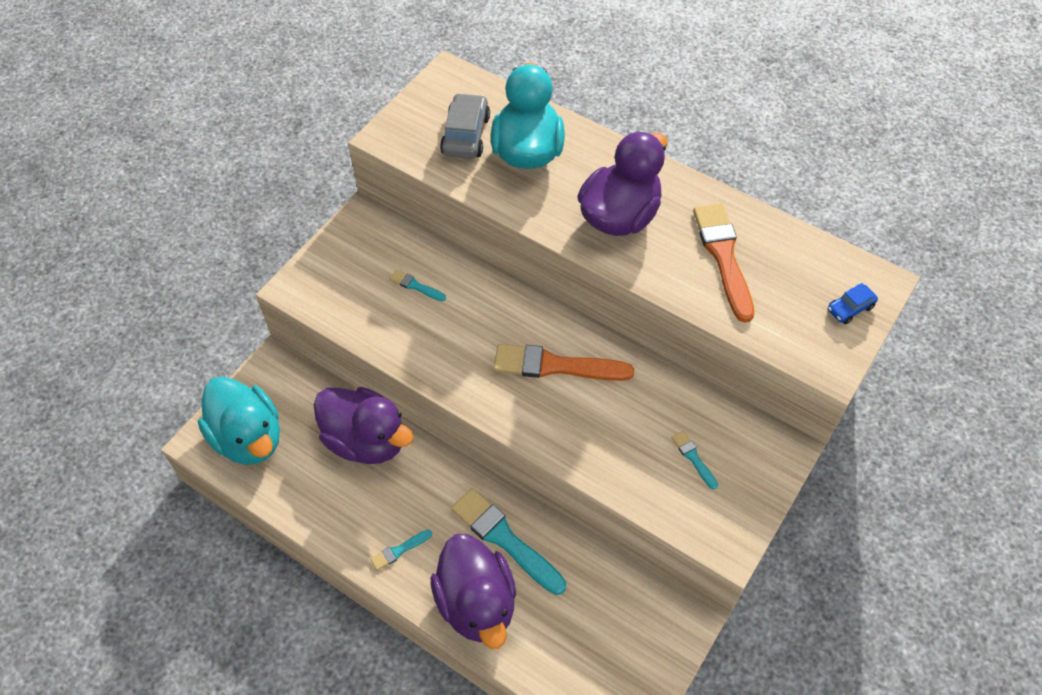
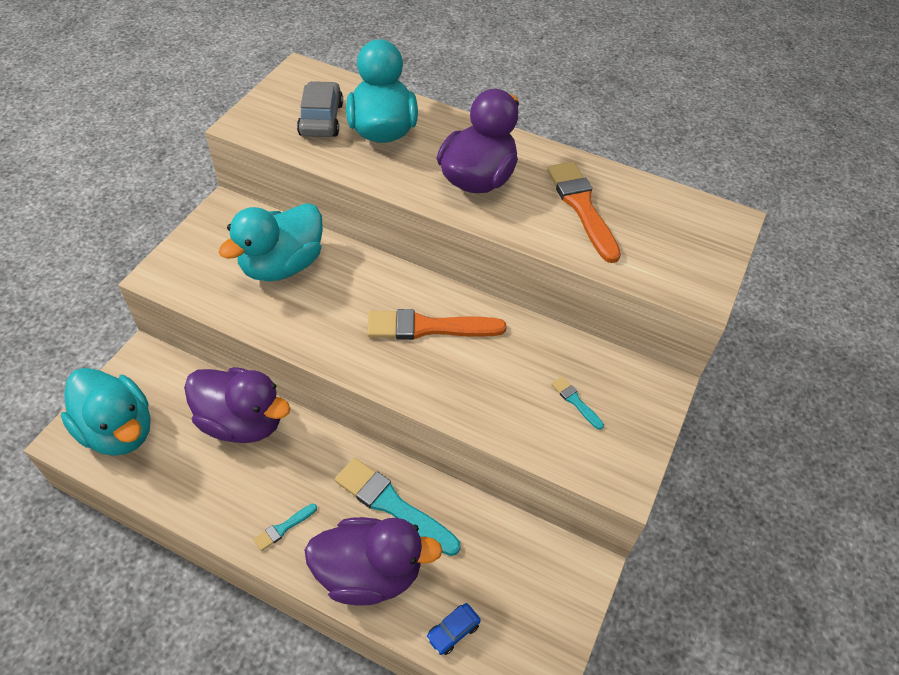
camera: 10 degrees left, 5 degrees down
turquoise brush [390,270,446,301] -> turquoise duck [218,203,323,281]
purple duck [431,534,516,649] -> purple duck turned 60 degrees counterclockwise [304,517,443,605]
blue car [827,283,878,324] -> blue car moved to [426,603,481,655]

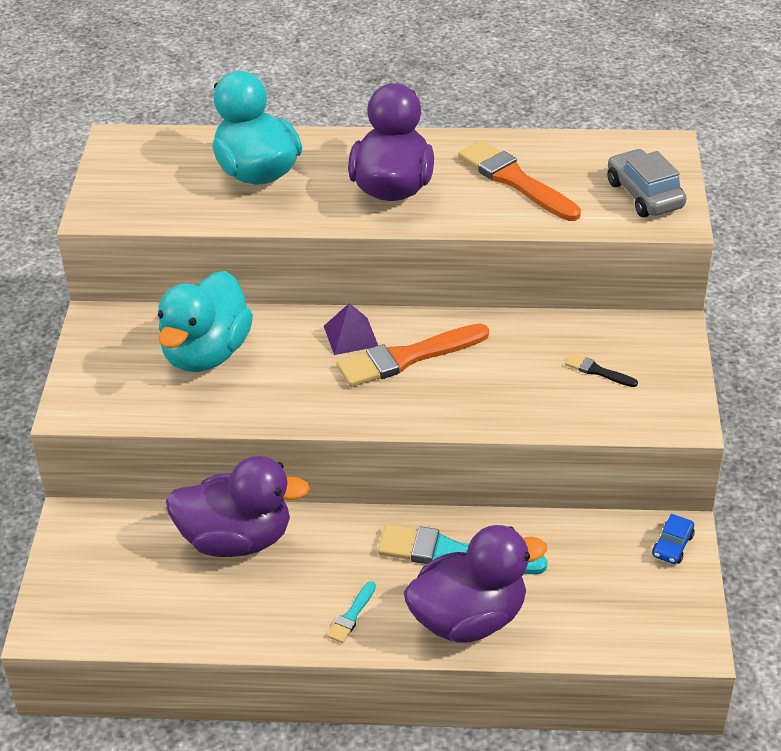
camera: 20 degrees left, 10 degrees down
turquoise duck [61,368,151,456] -> none
grey car [297,81,343,137] -> grey car moved to [607,149,686,217]
blue car [426,603,481,655] -> blue car moved to [652,514,695,564]
turquoise brush [551,377,604,430] -> black brush [565,354,638,387]
none -> purple pyramid [324,303,378,355]

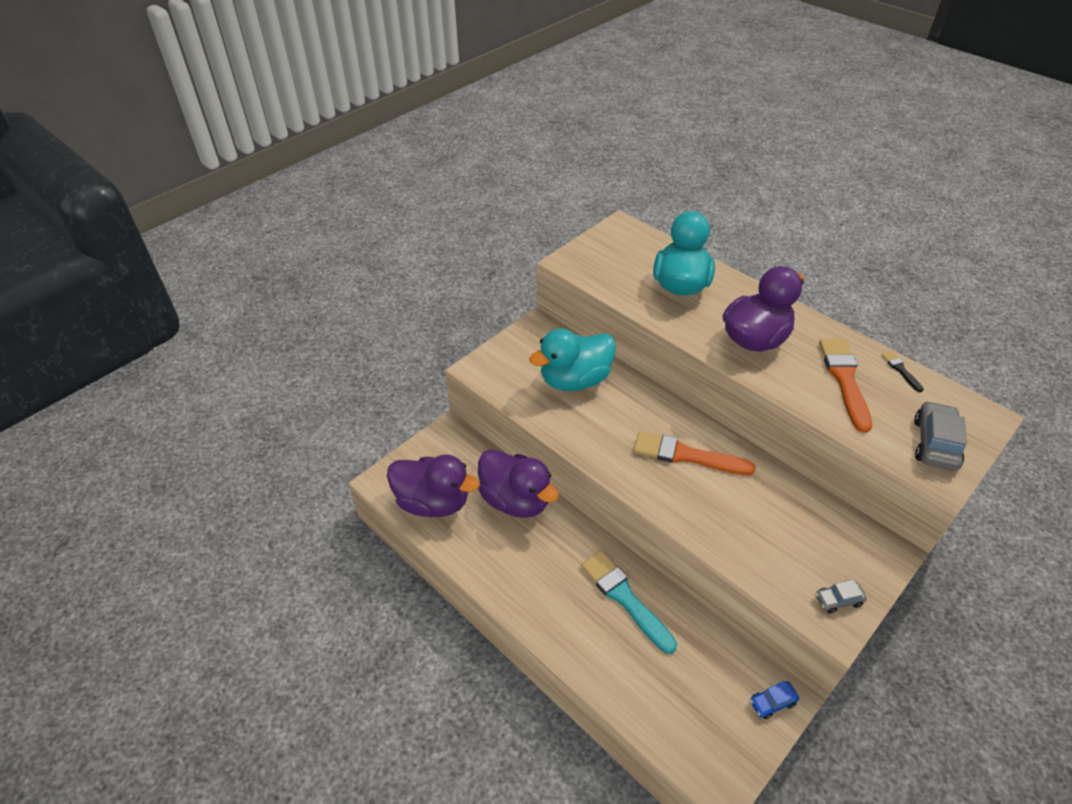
camera: 40 degrees right, 5 degrees up
purple pyramid [324,303,378,355] -> none
turquoise brush [327,581,376,643] -> none
purple duck [404,525,547,643] -> purple duck moved to [387,454,480,517]
black brush [565,354,638,387] -> black brush moved to [881,351,924,392]
none -> grey car [815,579,867,614]

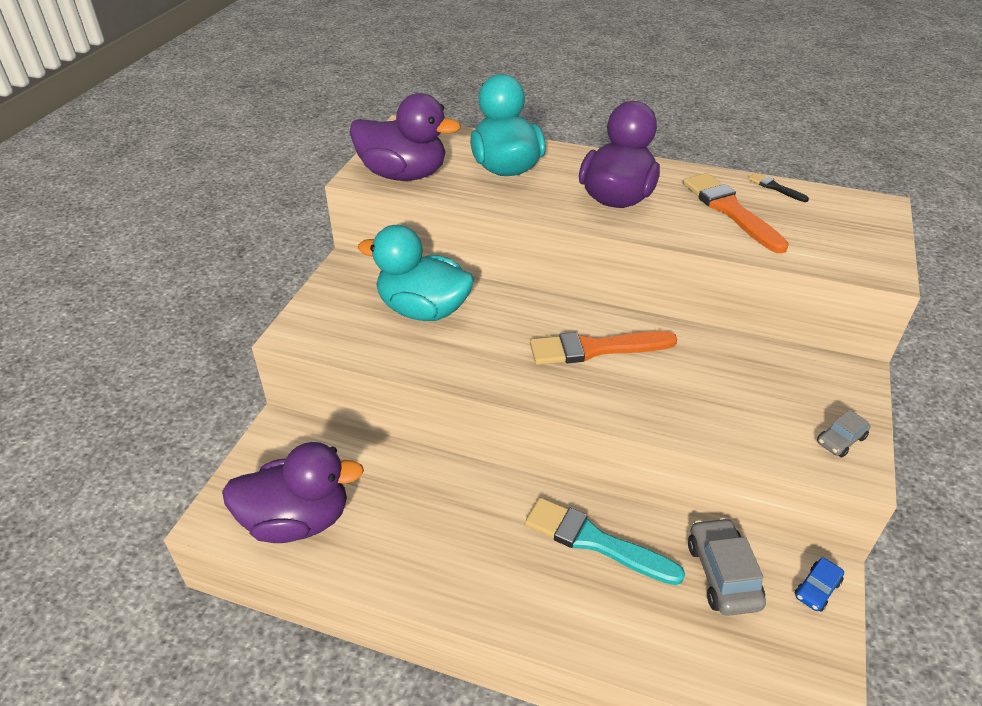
camera: 25 degrees left, 5 degrees down
purple duck [478,449,559,518] -> purple duck moved to [350,93,461,181]
turquoise duck [529,328,616,391] -> turquoise duck turned 75 degrees clockwise [358,225,474,321]
grey car [914,401,967,471] -> grey car moved to [688,517,766,616]

